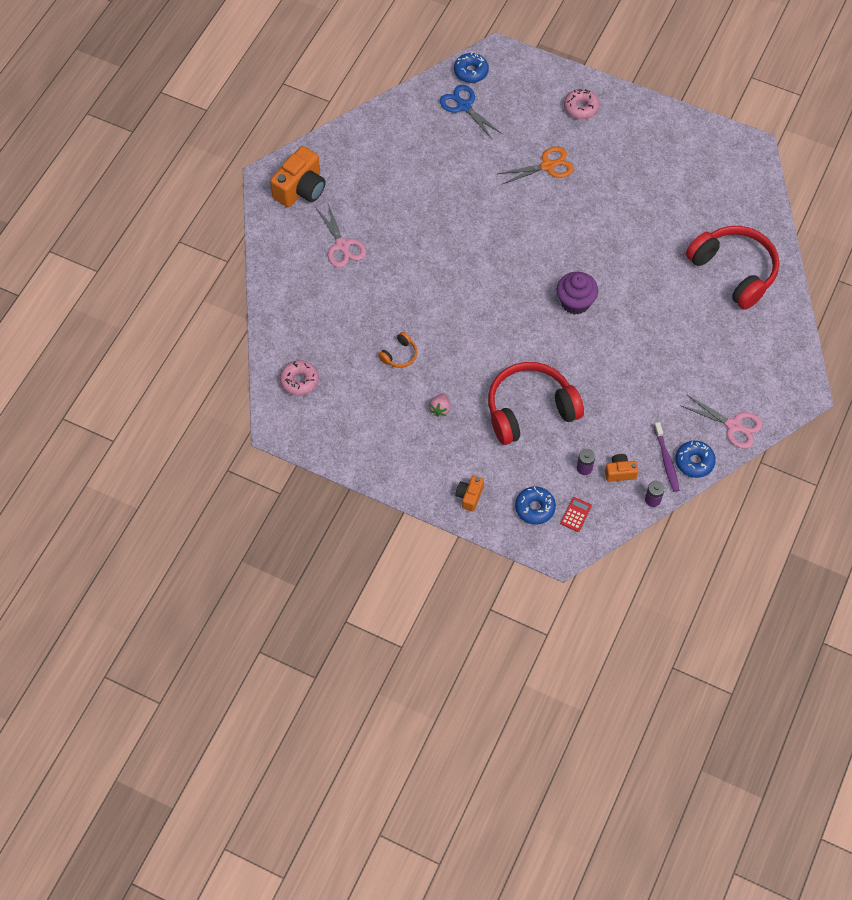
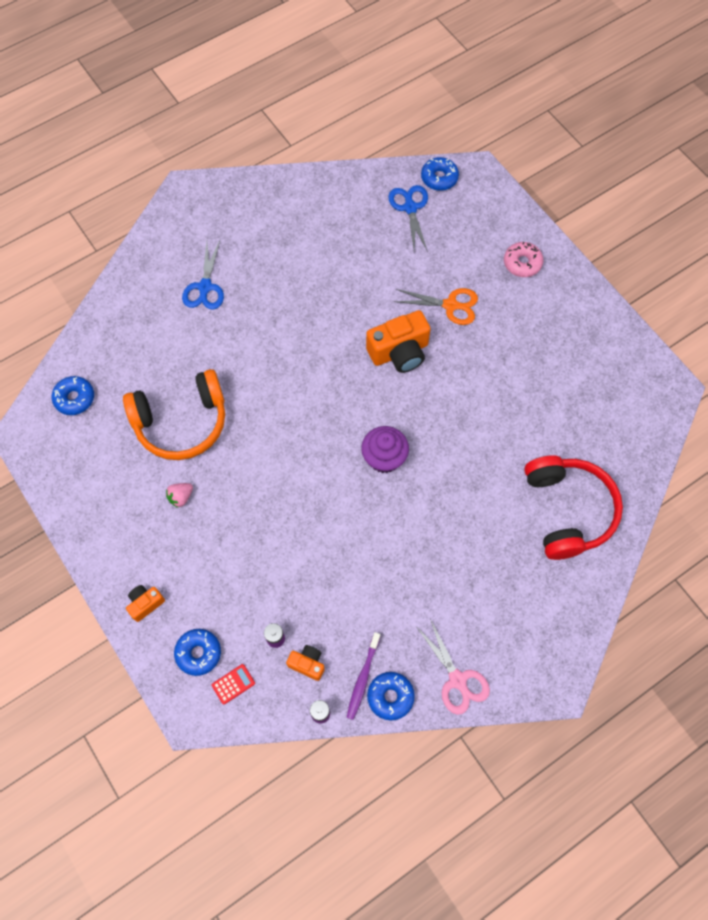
camera: 30 degrees right, 5 degrees up
orange camera [270,146,326,207] -> orange camera moved to [366,310,431,373]
pink donut [280,360,319,396] -> blue donut [52,376,94,415]
pink scissors [316,204,366,267] -> blue scissors [182,240,224,309]
orange headphones [378,332,417,368] -> orange headphones [123,369,225,460], size x2.42
red headphones [488,362,584,445] -> none

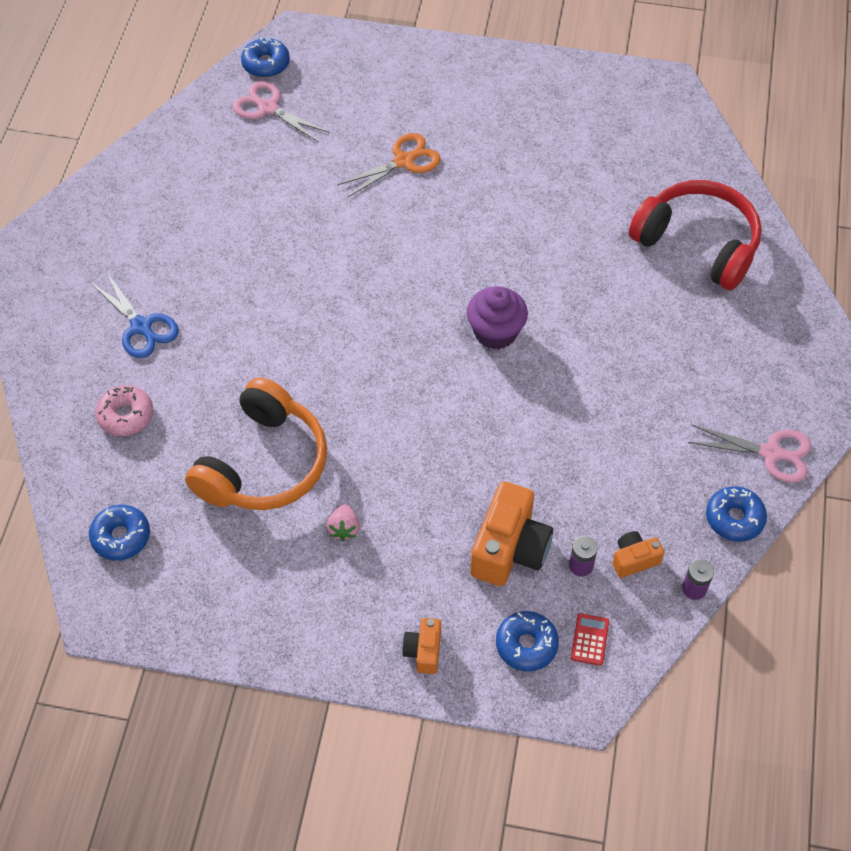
camera: 45 degrees left, 10 degrees down
purple toothbrush [347,632,381,720] -> none
orange camera [366,310,431,373] -> orange camera moved to [470,481,553,586]
blue scissors [388,185,428,252] -> pink scissors [232,81,330,143]
pink donut [504,242,543,277] -> pink donut moved to [95,385,153,436]

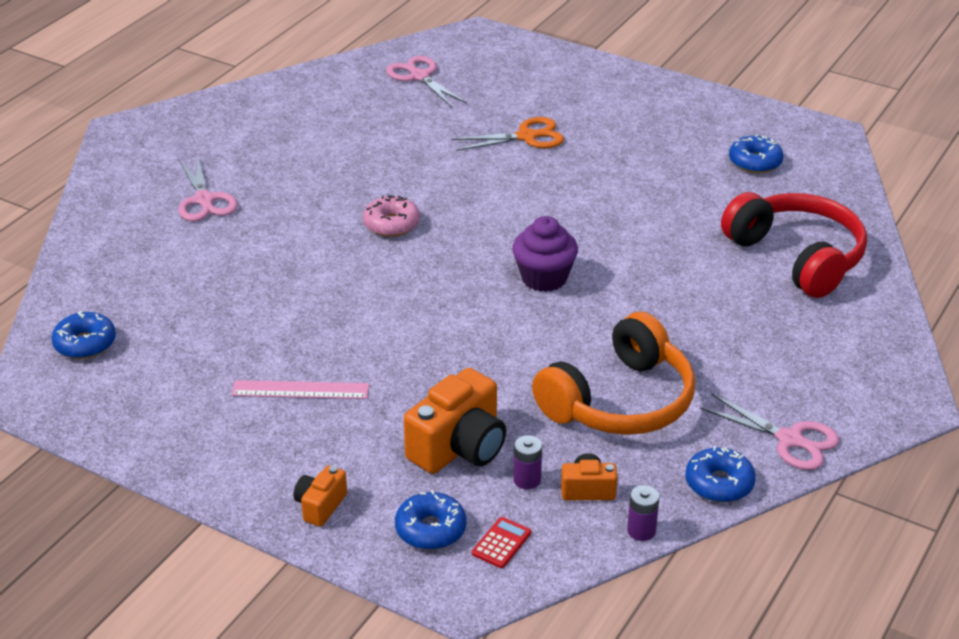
camera: 20 degrees right, 20 degrees down
blue scissors [90,272,179,358] -> pink scissors [179,157,238,222]
pink donut [95,385,153,436] -> pink donut moved to [363,195,420,237]
orange headphones [185,377,327,510] -> orange headphones moved to [532,312,695,435]
blue donut [241,37,290,78] -> blue donut moved to [729,134,784,173]
pink strawberry [326,504,360,541] -> pink ruler [231,380,369,399]

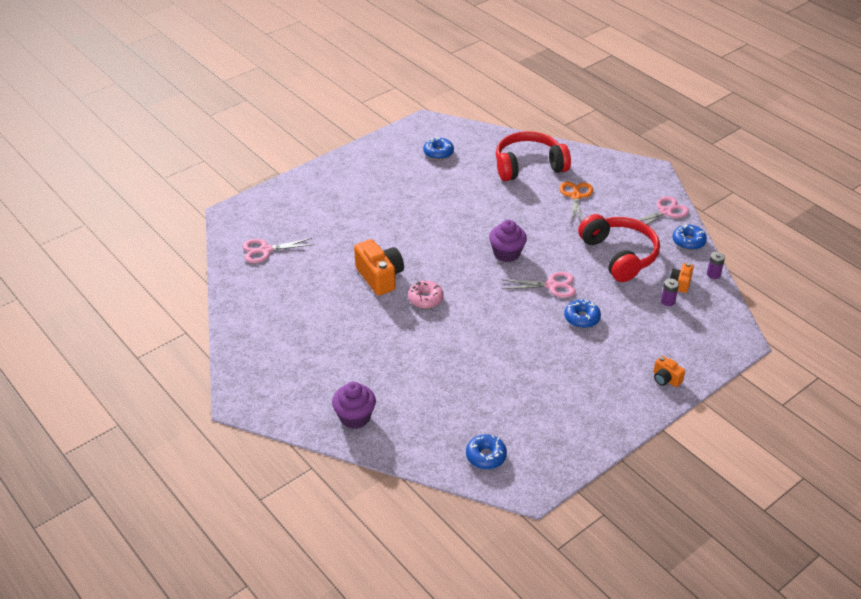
camera: 70 degrees left, 5 degrees up
pink scissors [179,157,238,222] -> pink scissors moved to [502,272,576,298]
pink ruler [231,380,369,399] -> none
blue donut [395,490,466,550] -> blue donut moved to [564,299,601,328]
orange camera [404,368,506,474] -> orange camera moved to [354,239,404,296]
orange scissors [452,117,564,151] -> orange scissors moved to [559,182,593,223]
red calculator [472,517,531,568] -> none
orange headphones [532,312,695,435] -> red headphones [578,214,660,282]
none -> purple cupcake [332,382,376,429]

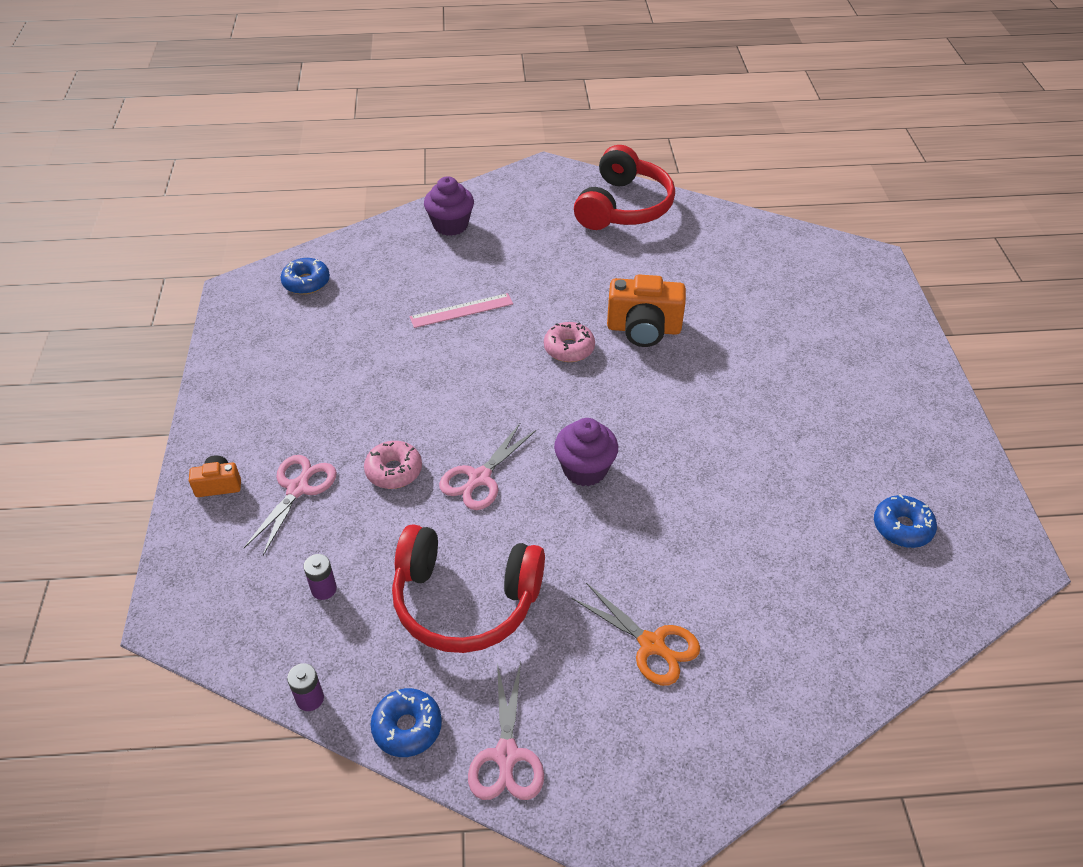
camera: 125 degrees right, 5 degrees up
pink scissors [242,238,314,263] -> pink scissors moved to [244,455,337,555]
red headphones [496,131,571,181] -> red headphones moved to [574,145,675,230]
blue donut [564,299,601,328] -> pink donut [364,441,422,489]
orange camera [670,263,694,293] -> none
none -> pink ruler [410,293,513,328]

